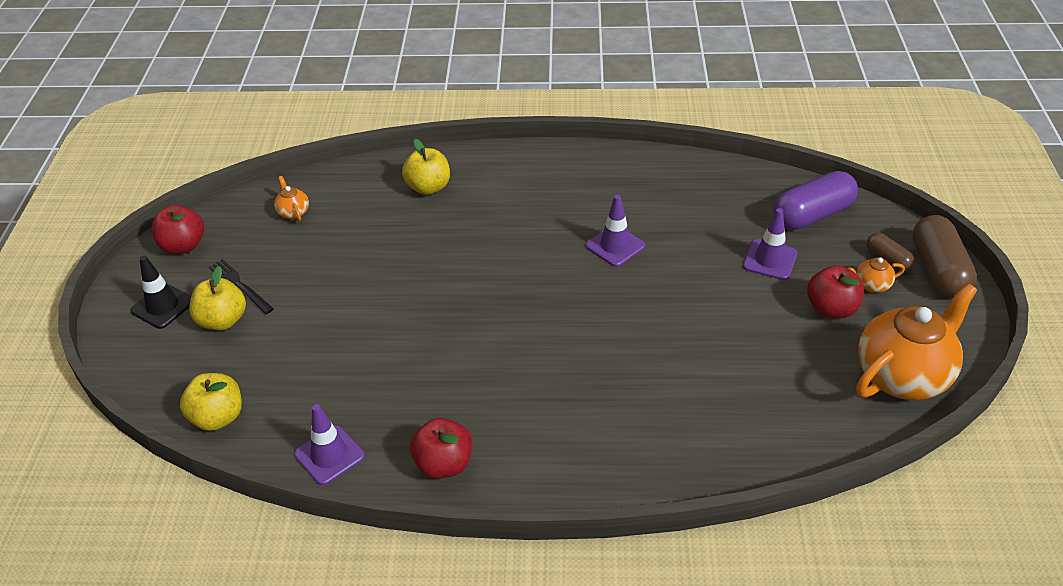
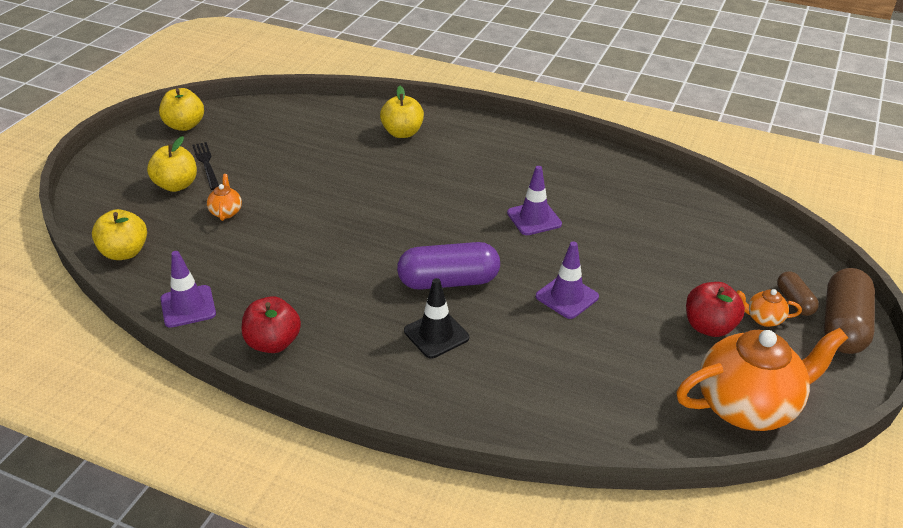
camera: 20 degrees right, 5 degrees down
black traffic cone [130,256,191,329] -> black traffic cone moved to [404,278,469,358]
red apple [151,205,204,254] -> yellow apple [159,88,204,131]
orange teapot [274,176,309,221] -> orange teapot moved to [207,174,242,221]
purple traffic cone [743,208,798,280] -> purple traffic cone moved to [536,241,599,319]
purple capsule [773,171,858,230] -> purple capsule moved to [397,242,500,290]

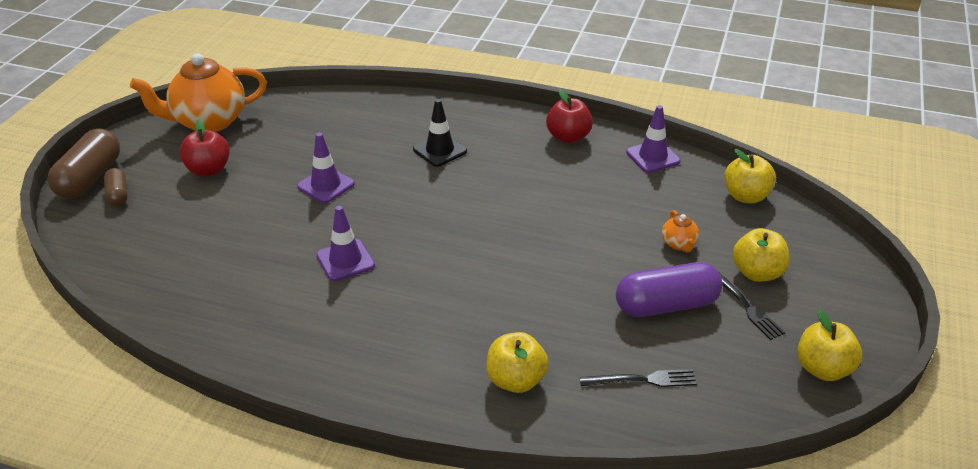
camera: 175 degrees right, 0 degrees up
purple capsule [397,242,500,290] -> purple capsule moved to [616,262,722,317]
orange teapot [737,289,802,327] -> none
none -> black fork [580,369,697,387]

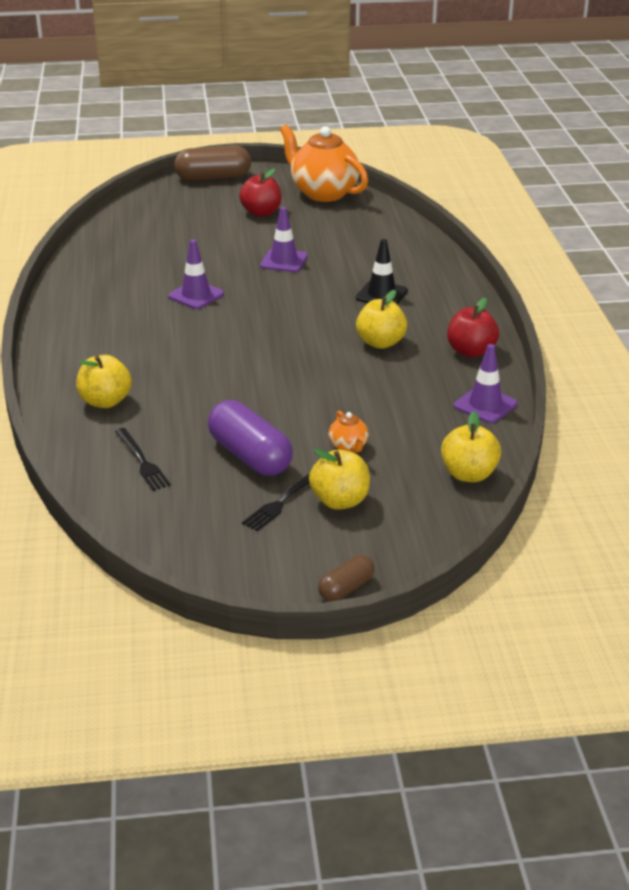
camera: 65 degrees right, 5 degrees down
brown capsule [104,168,128,206] -> brown capsule moved to [318,555,374,601]
orange teapot [662,210,699,252] -> orange teapot turned 75 degrees counterclockwise [329,411,369,453]
yellow apple [797,310,862,381] -> yellow apple moved to [356,290,407,349]

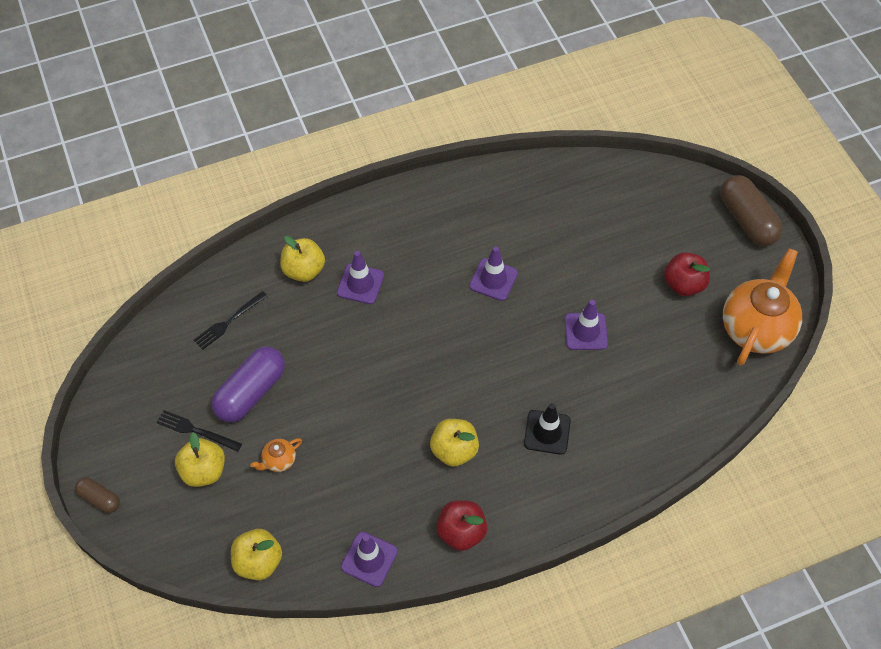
camera: 75 degrees right, 25 degrees up
none -> purple traffic cone [337,251,384,304]

